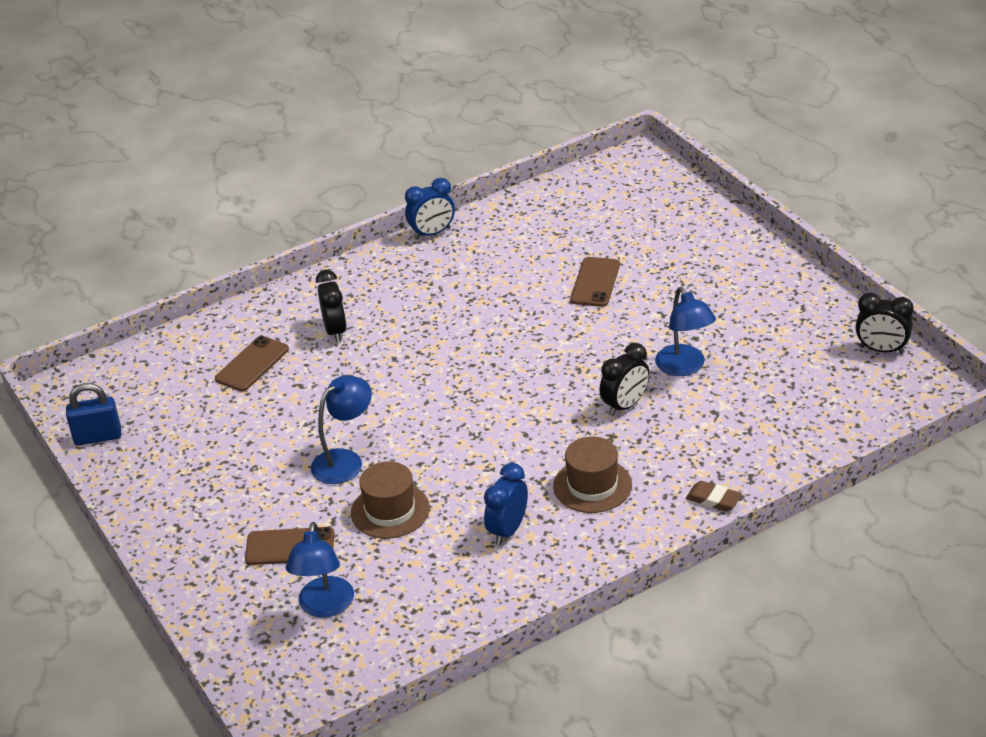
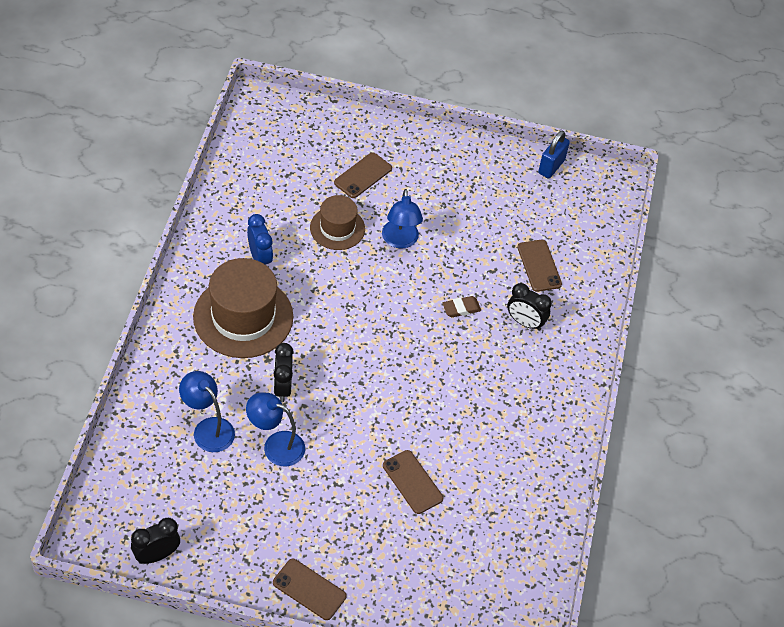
camera: 125 degrees right, 15 degrees up
blue lamp [286,522,354,617] -> blue lamp moved to [179,371,235,452]
blue clock [405,178,455,240] -> none
brown hat [553,437,632,513] -> brown hat [193,258,293,358], size x1.72
brown eraser [686,481,742,512] -> brown eraser moved to [442,296,481,317]
none -> brown phone [273,559,347,620]

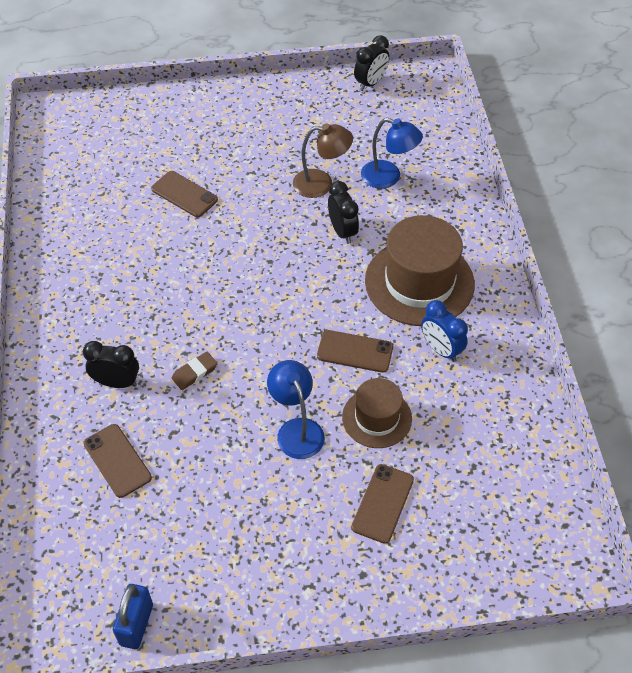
camera: 165 degrees right, 0 degrees up
blue lamp [246,392,305,466] -> brown lamp [293,123,353,198]
brown phone [273,559,347,620] -> brown phone moved to [317,330,393,373]

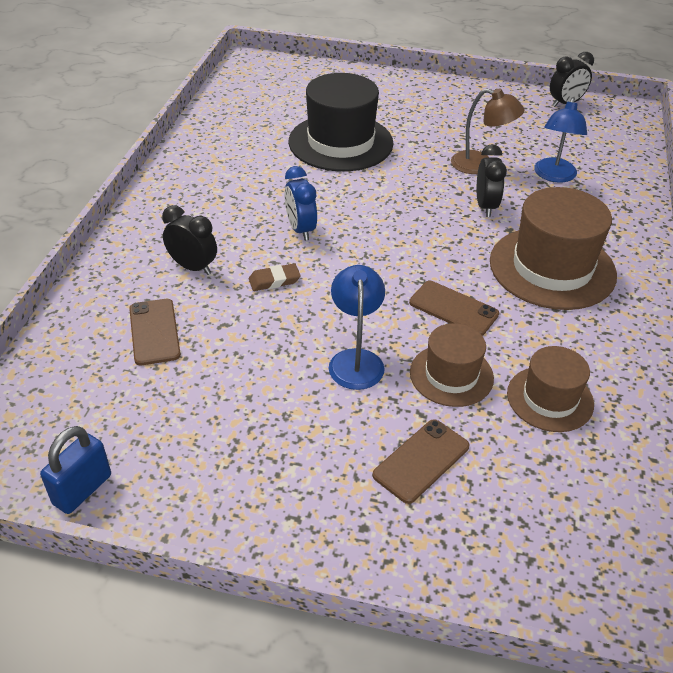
camera: 20 degrees right, 10 degrees down
brown phone [151,171,218,217] -> black hat [289,73,394,171]
blue lamp [361,118,423,189] -> blue lamp turned 60 degrees clockwise [534,97,587,183]
blue clock [421,300,468,362] -> blue clock moved to [285,166,317,241]
none -> brown hat [507,346,594,432]

